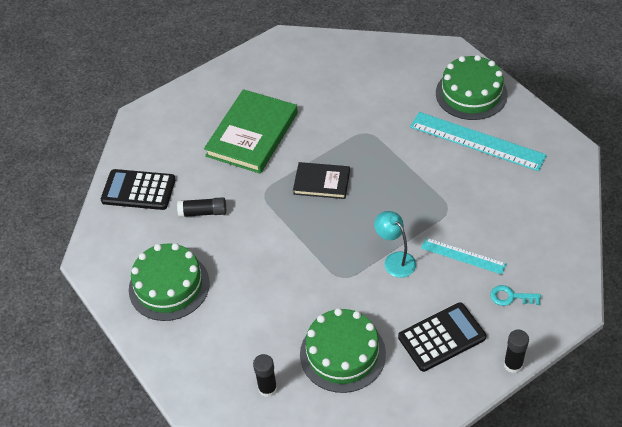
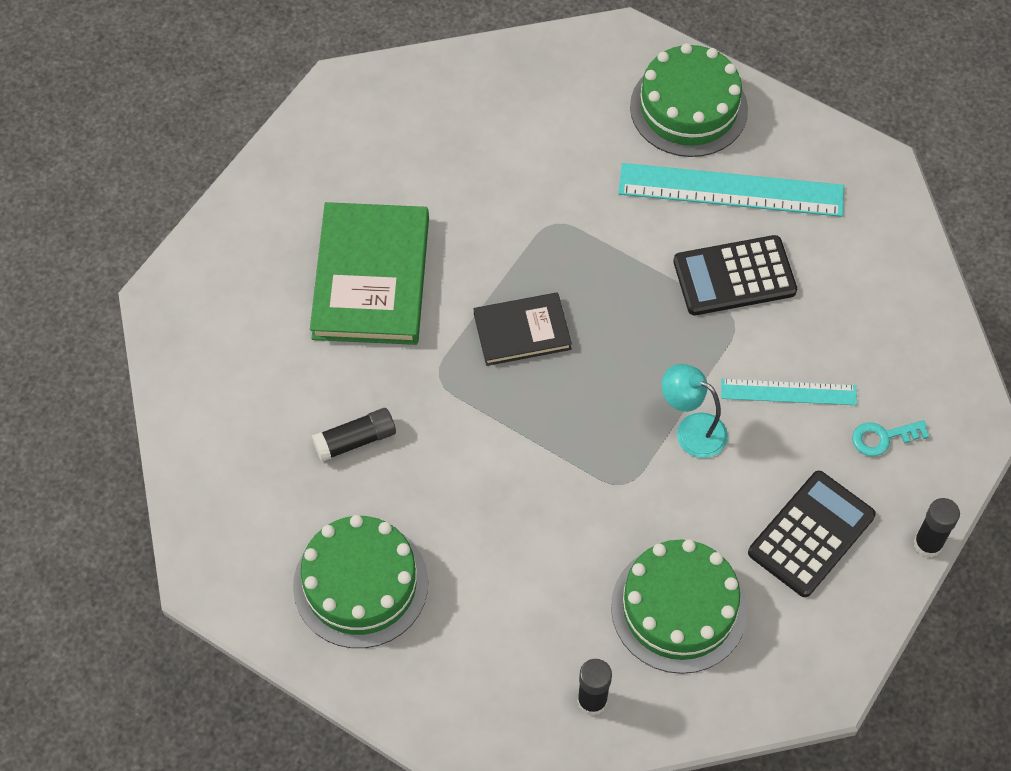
camera: 25 degrees left, 10 degrees up
black calculator [101,169,176,210] -> black calculator moved to [673,235,797,315]

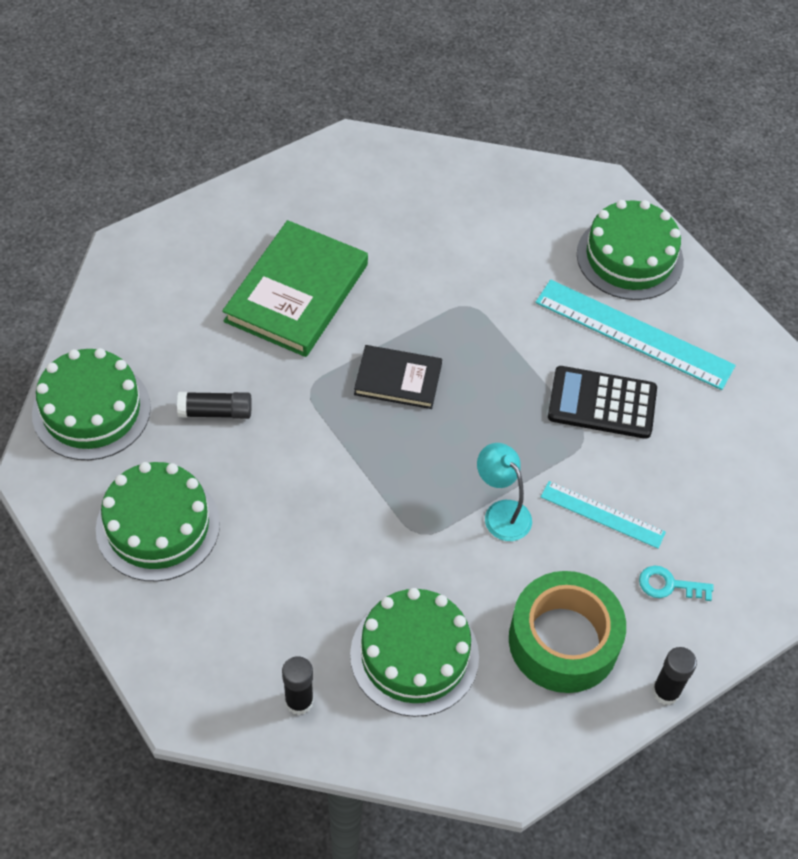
camera: 20 degrees right, 5 degrees down
black calculator [748,471,876,597] -> green tape [509,571,626,693]
none -> green cake [32,348,151,460]

